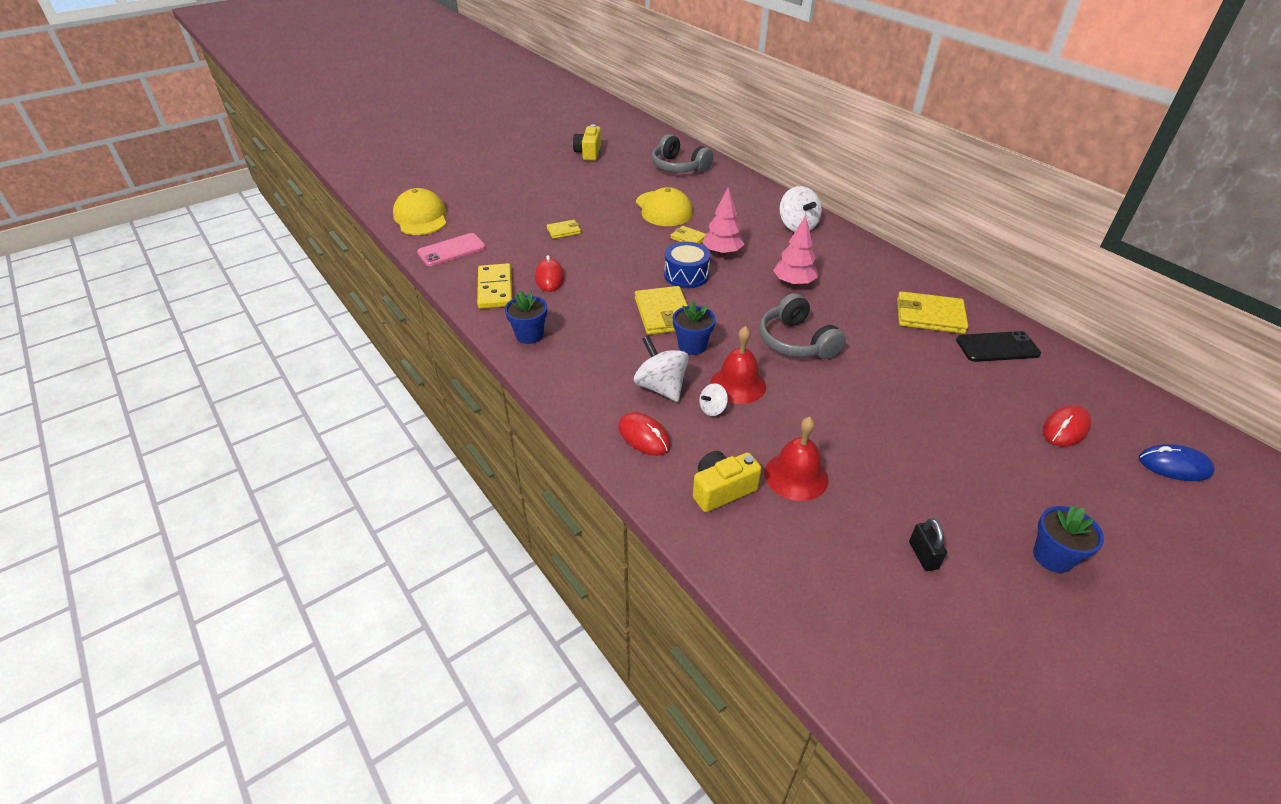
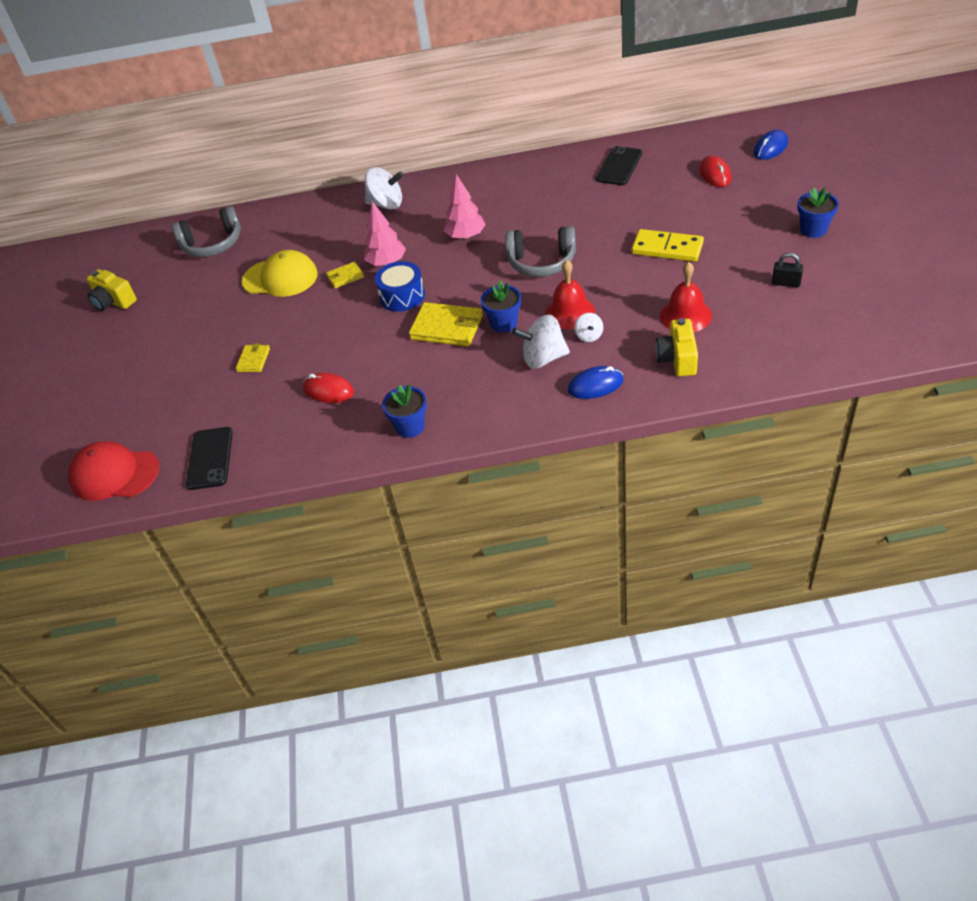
camera: 55 degrees left, 5 degrees up
yellow cap [393,188,447,235] -> red cap [69,441,159,501]
pink phone [417,233,486,266] -> black phone [186,427,233,490]
yellow domino [477,263,512,309] -> yellow domino moved to [632,229,704,262]
red mouse [618,412,671,456] -> blue mouse [568,366,624,399]
yellow wallet [897,291,968,334] -> none

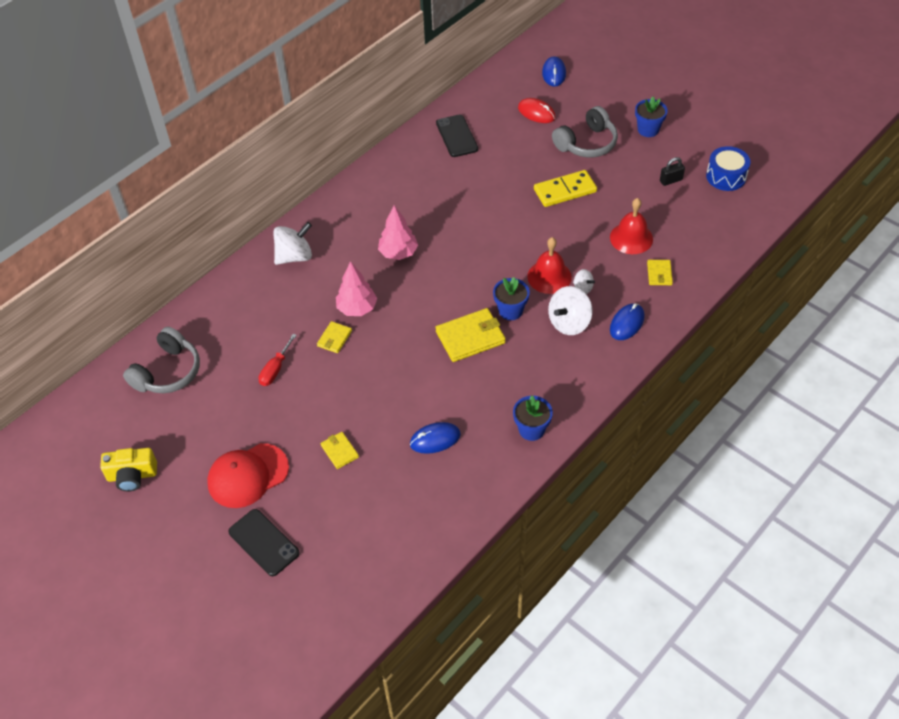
camera: 45 degrees left, 5 degrees up
red cap [69,441,159,501] -> red cap moved to [207,443,289,508]
black phone [186,427,233,490] -> black phone moved to [228,509,300,576]
yellow cap [242,250,318,297] -> red screwdriver [258,334,297,386]
red mouse [303,373,354,403] -> blue mouse [410,422,461,454]
blue drum [375,261,425,312] -> blue drum moved to [706,146,751,191]
grey headphones [505,226,576,277] -> grey headphones moved to [552,106,618,158]
yellow camera [655,318,698,376] -> yellow wallet [647,260,673,285]

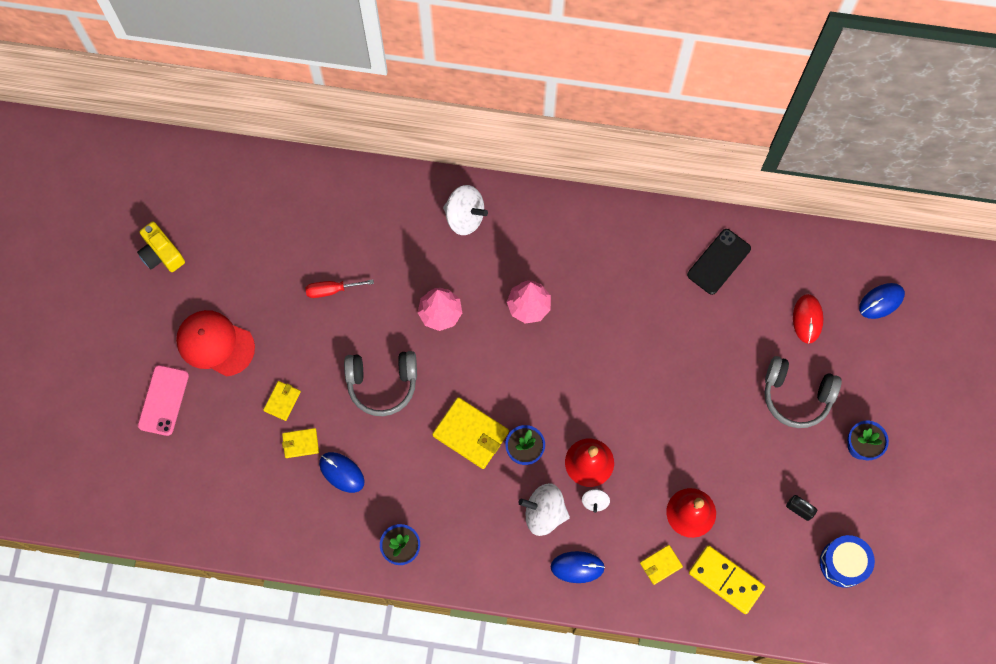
camera: 55 degrees right, 20 degrees up
grey headphones [123,327,200,393] -> grey headphones moved to [344,351,417,416]
black phone [228,509,300,576] -> pink phone [138,365,189,436]
yellow wallet [317,321,352,353] -> yellow wallet moved to [282,428,319,458]
yellow domino [534,170,597,207] -> yellow domino moved to [689,545,765,614]

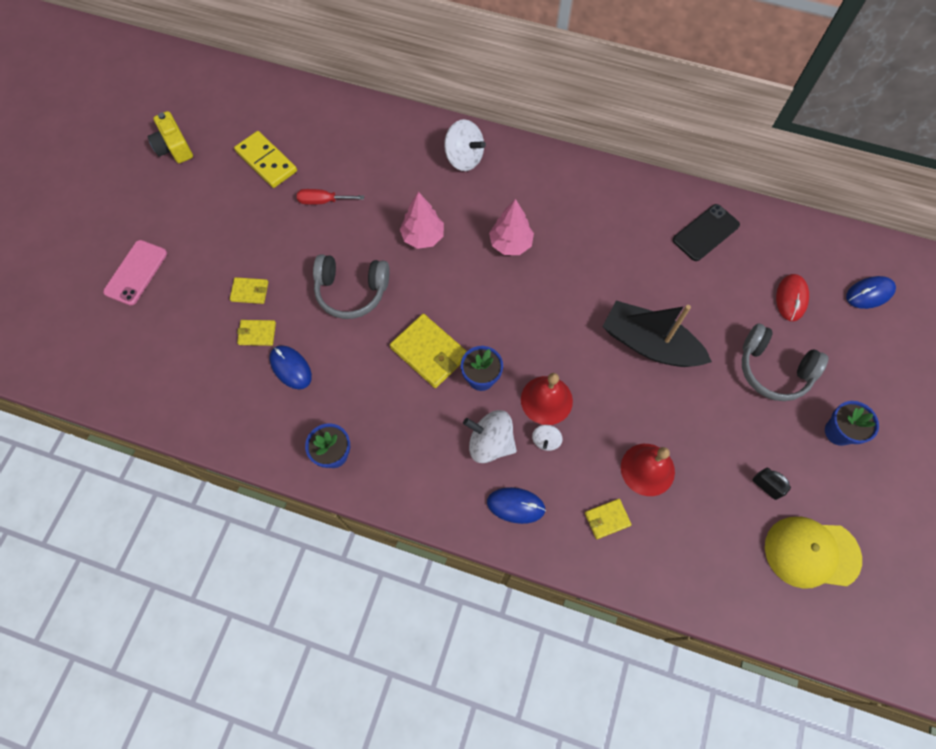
camera: 10 degrees right, 5 degrees down
red cap [176,310,255,376] -> none
yellow wallet [263,381,301,421] -> yellow wallet turned 60 degrees clockwise [230,277,268,304]
yellow domino [689,545,765,614] -> yellow domino moved to [234,131,297,188]
blue drum [820,535,875,588] -> yellow cap [765,517,862,589]
none -> black boat [602,301,712,367]

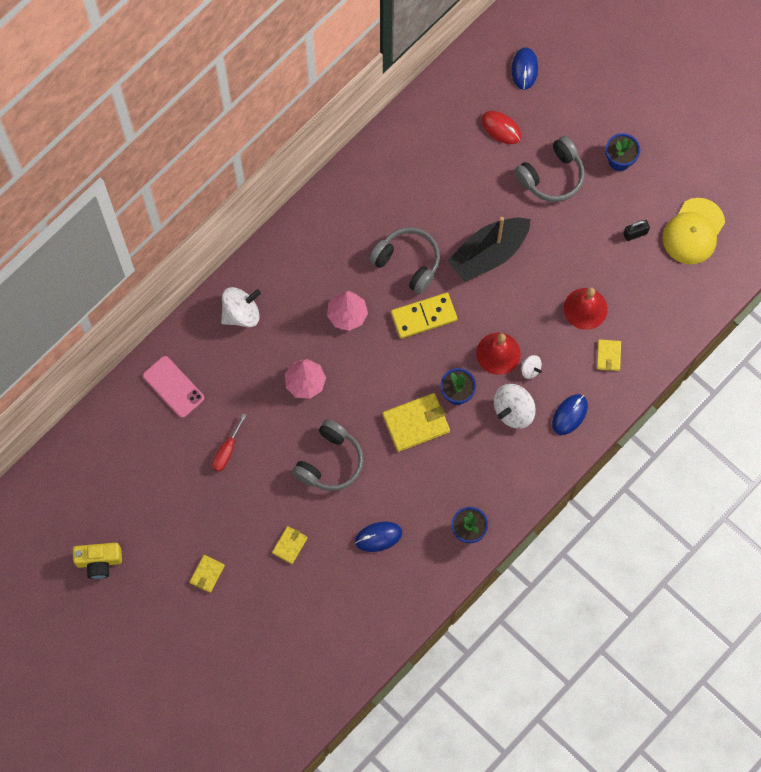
camera: 65 degrees left, 5 degrees up
pink phone [103,240,167,306] -> pink phone moved to [143,356,204,418]
yellow domino [234,131,297,188] -> yellow domino moved to [391,293,457,339]
yellow wallet [237,320,276,346] -> yellow wallet moved to [190,555,225,593]
black phone [673,204,740,261] -> none
none -> grey headphones [369,227,440,294]

